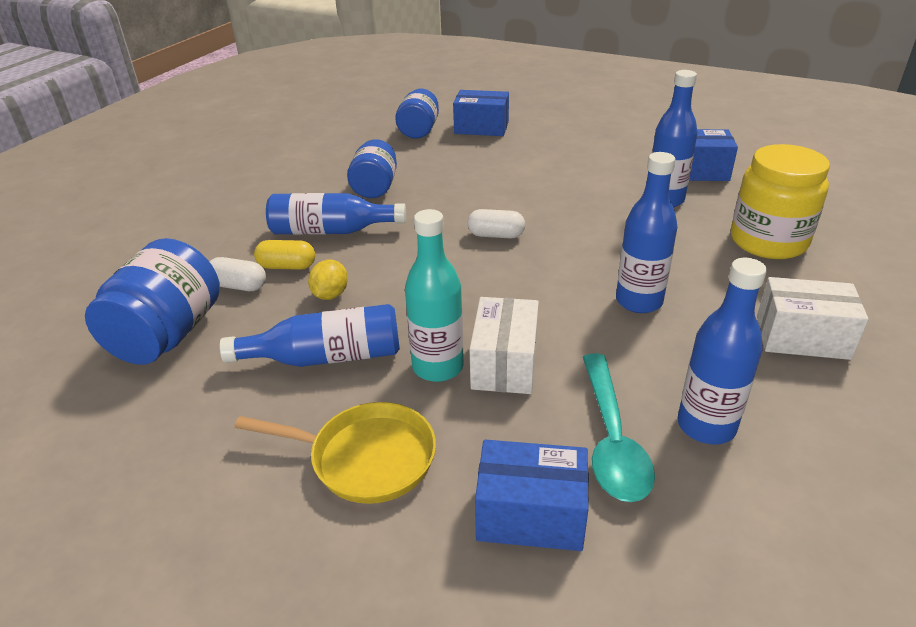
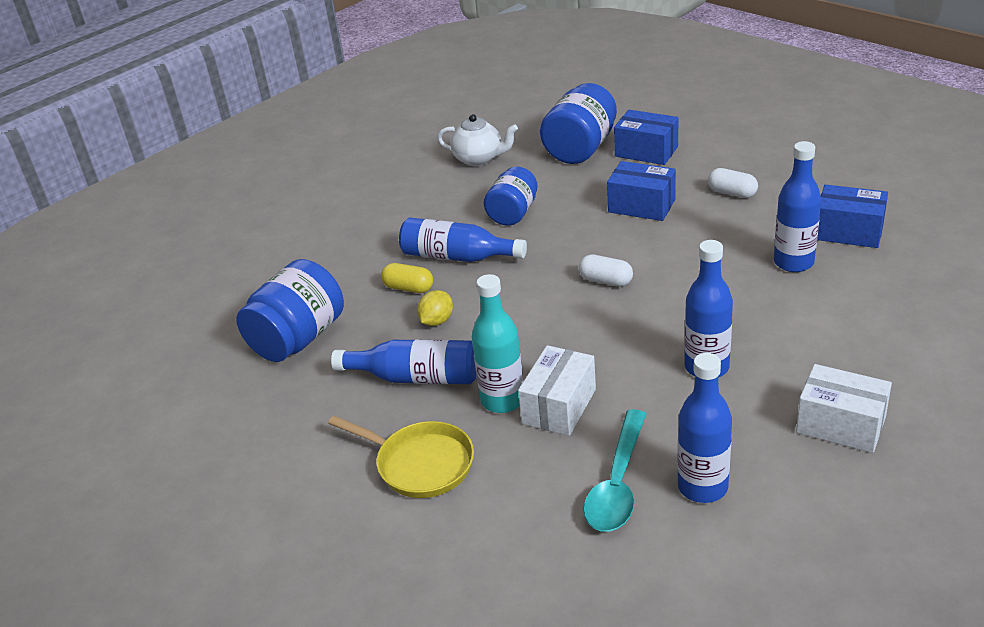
camera: 20 degrees right, 0 degrees up
white capsule [209,257,266,291] -> white capsule moved to [708,168,758,198]
blue jar [395,89,439,139] -> blue jar [540,83,617,164], size x1.51
blue box [475,440,589,551] -> blue box moved to [607,161,676,221]
yellow jar [731,144,830,259] -> none
none -> white teapot [437,114,518,166]

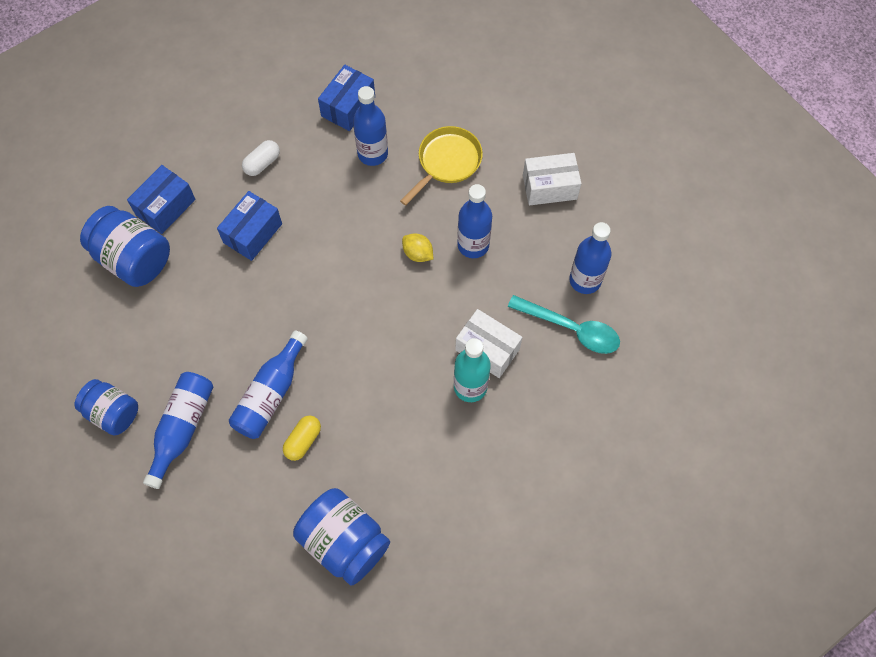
camera: 85 degrees left, 30 degrees up
yellow pan [328,416,474,498] -> yellow pan moved to [400,126,483,206]
blue bottle [331,339,477,384] -> blue bottle moved to [143,372,213,489]
yellow lemon [417,290,453,326] -> yellow lemon moved to [402,234,433,262]
white teapot [437,114,518,166] -> none
blue jar [484,167,538,226] -> blue jar moved to [75,379,138,436]
white capsule [579,254,633,287] -> none
white box [796,364,892,453] -> white box turned 45 degrees clockwise [523,153,581,206]

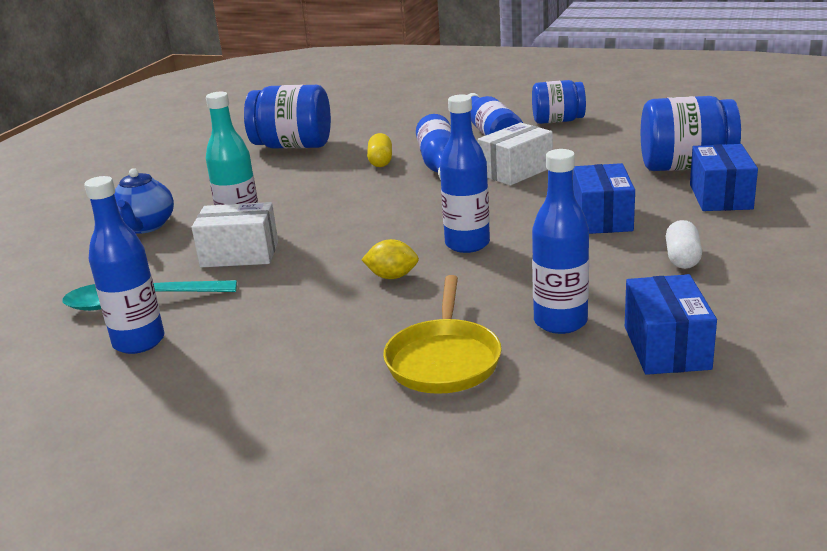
camera: 150 degrees right, 40 degrees down
blue bottle [457,184,492,258] -> blue bottle moved to [440,95,490,253]
white box [523,153,581,206] -> white box moved to [478,123,553,185]
none -> blue teapot [114,168,174,234]

